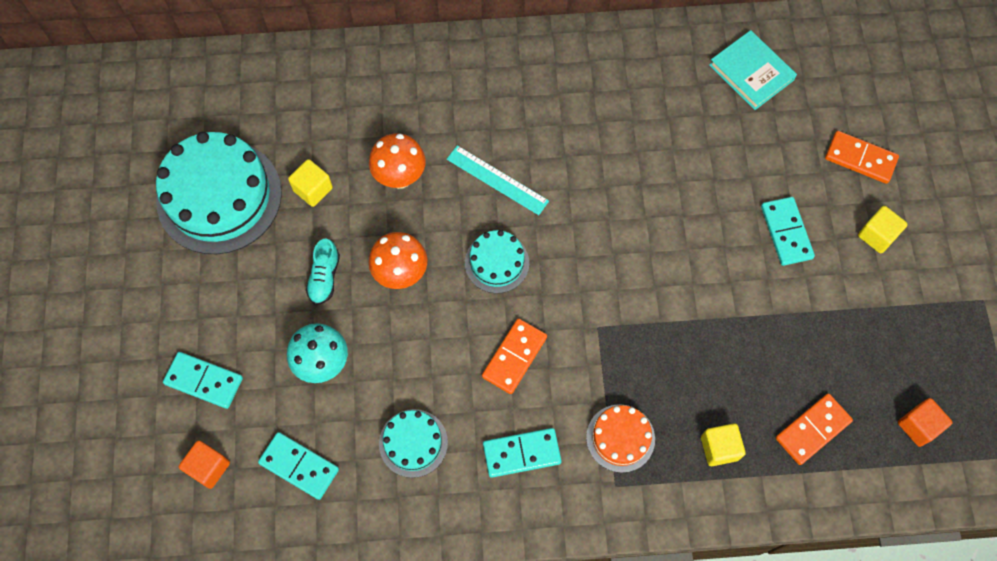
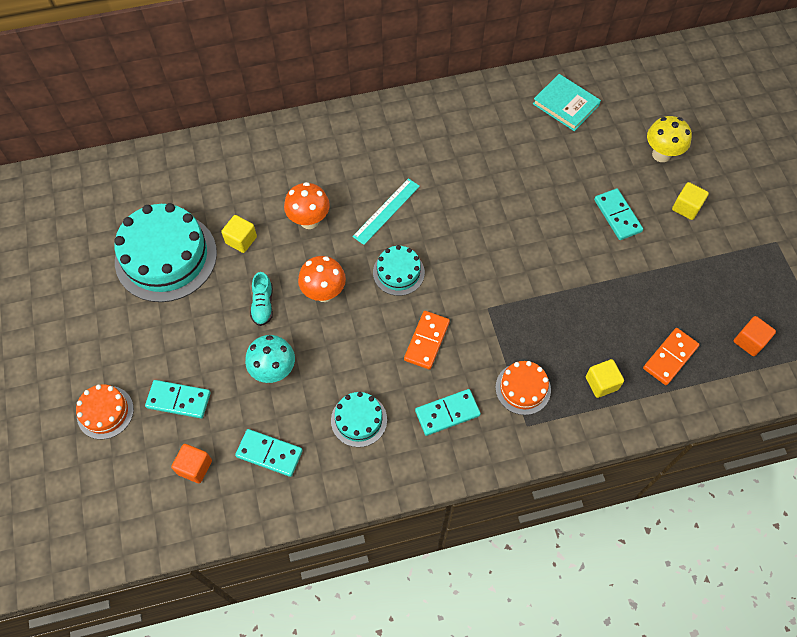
camera: 10 degrees left, 5 degrees down
turquoise ruler [447,145,549,215] -> turquoise ruler turned 75 degrees counterclockwise [352,178,420,245]
orange domino [825,131,899,184] -> yellow mushroom [647,116,692,162]
none -> orange cake [76,384,134,439]

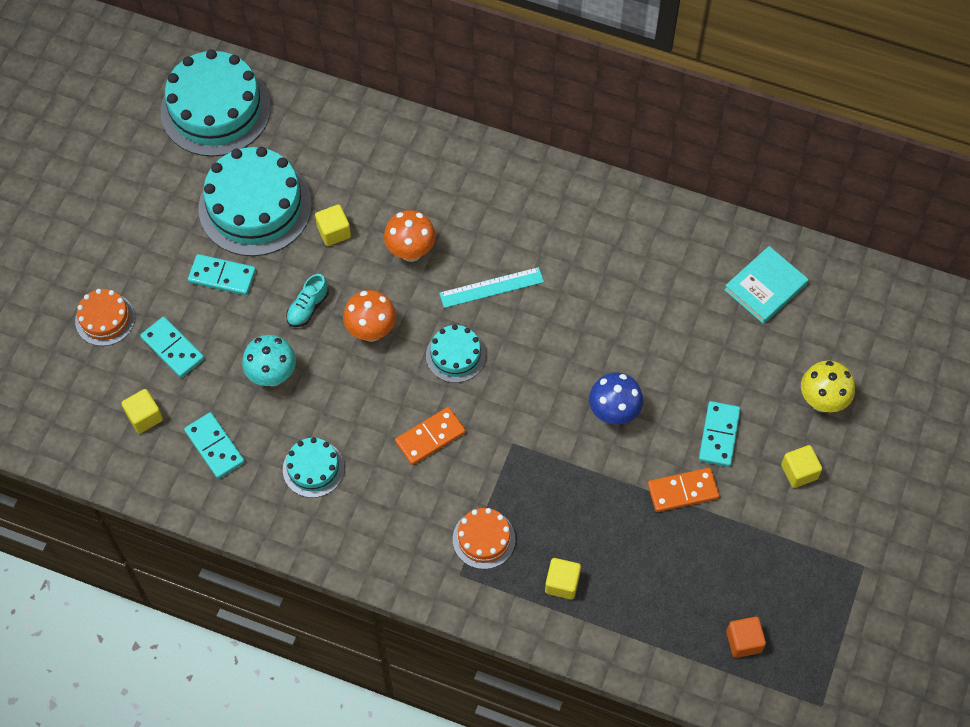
camera: 35 degrees right, 0 degrees up
orange cube [171,444,212,483] -> yellow cube [121,389,163,433]
turquoise domino [415,389,481,436] -> turquoise domino moved to [188,254,256,295]
turquoise book [533,74,601,131] -> turquoise book turned 60 degrees clockwise [724,246,809,324]
orange domino [643,328,700,385] -> orange domino moved to [648,468,719,512]
none -> turquoise cake [161,49,271,157]
none -> blue mushroom [589,373,643,425]

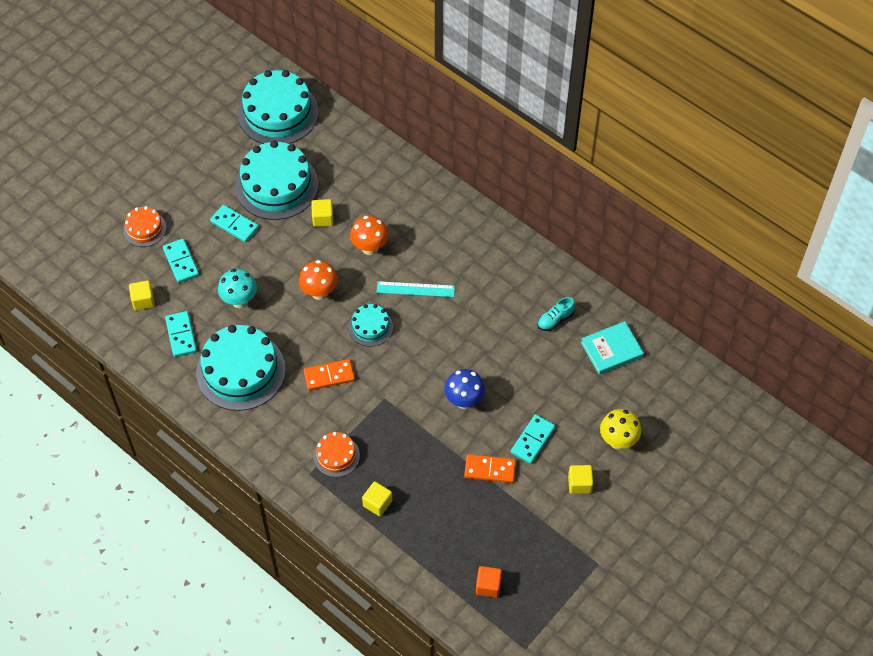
camera: 20 degrees right, 5 degrees down
turquoise cake [283,437,344,498] -> turquoise cake [196,325,285,411], size x1.97
turquoise shoe [286,274,329,327] -> turquoise shoe moved to [537,297,575,331]

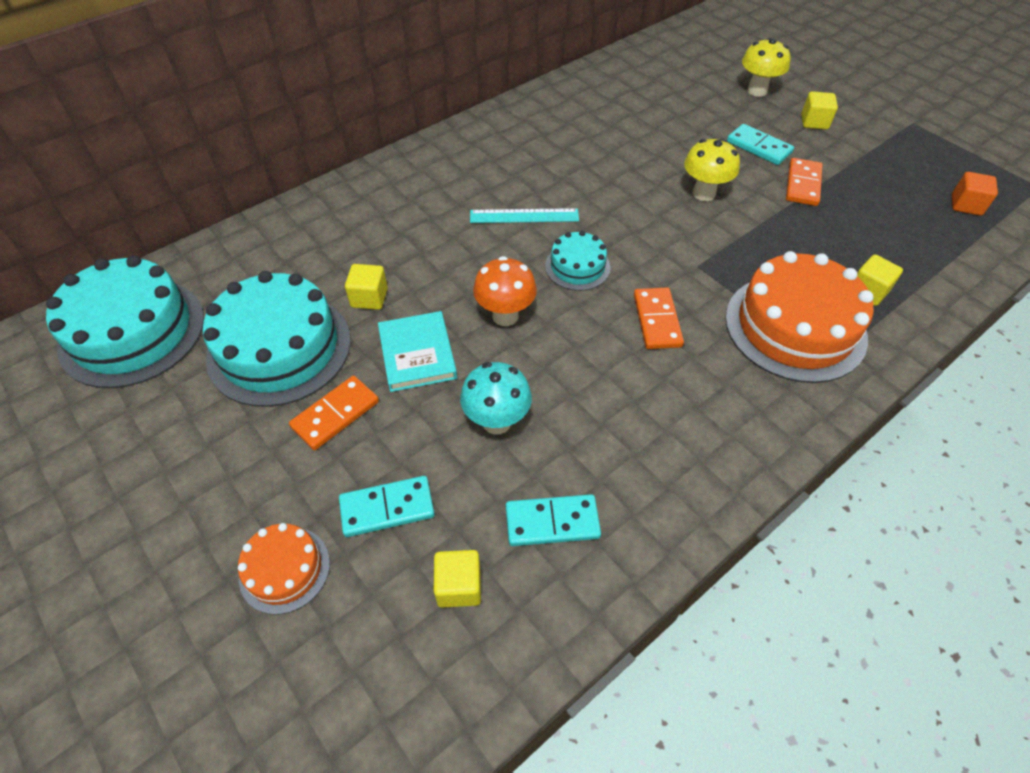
camera: 80 degrees left, 5 degrees down
turquoise cake [196,325,285,411] -> none
turquoise domino [210,205,259,242] -> orange domino [289,376,379,450]
orange cake [313,432,360,477] -> orange cake [725,251,873,383], size x1.97
orange mushroom [350,216,389,255] -> none
turquoise ruler [377,281,455,297] -> turquoise ruler turned 75 degrees clockwise [470,208,579,223]
blue mushroom [444,369,485,409] -> yellow mushroom [684,138,740,201]
turquoise shoe [537,297,575,331] -> none
turquoise book [581,321,644,374] -> turquoise book moved to [378,311,457,392]

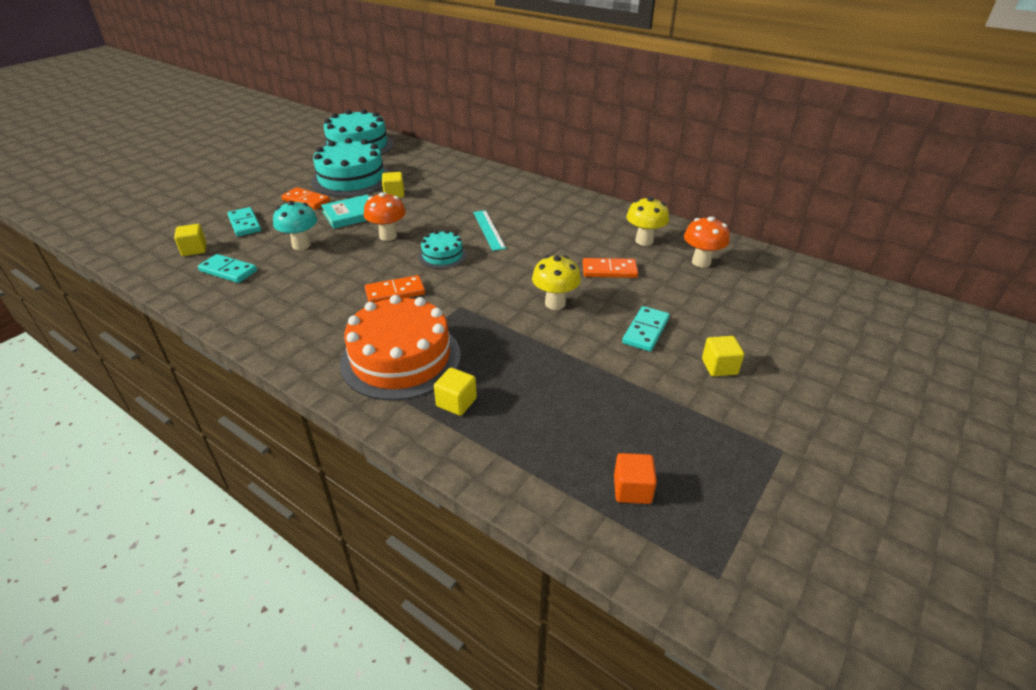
camera: 75 degrees right, 15 degrees down
orange cake [238,523,330,614] -> none
turquoise domino [506,494,601,546] -> turquoise domino turned 45 degrees counterclockwise [198,254,257,283]
yellow mushroom [742,38,791,97] -> yellow mushroom moved to [627,197,669,246]
orange domino [786,158,822,206] -> orange domino moved to [583,258,638,278]
none -> orange mushroom [684,217,730,267]

